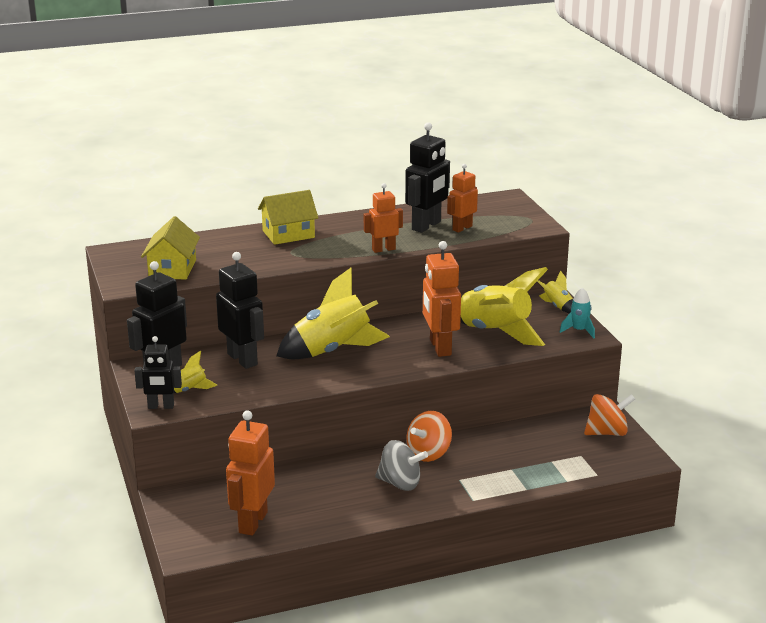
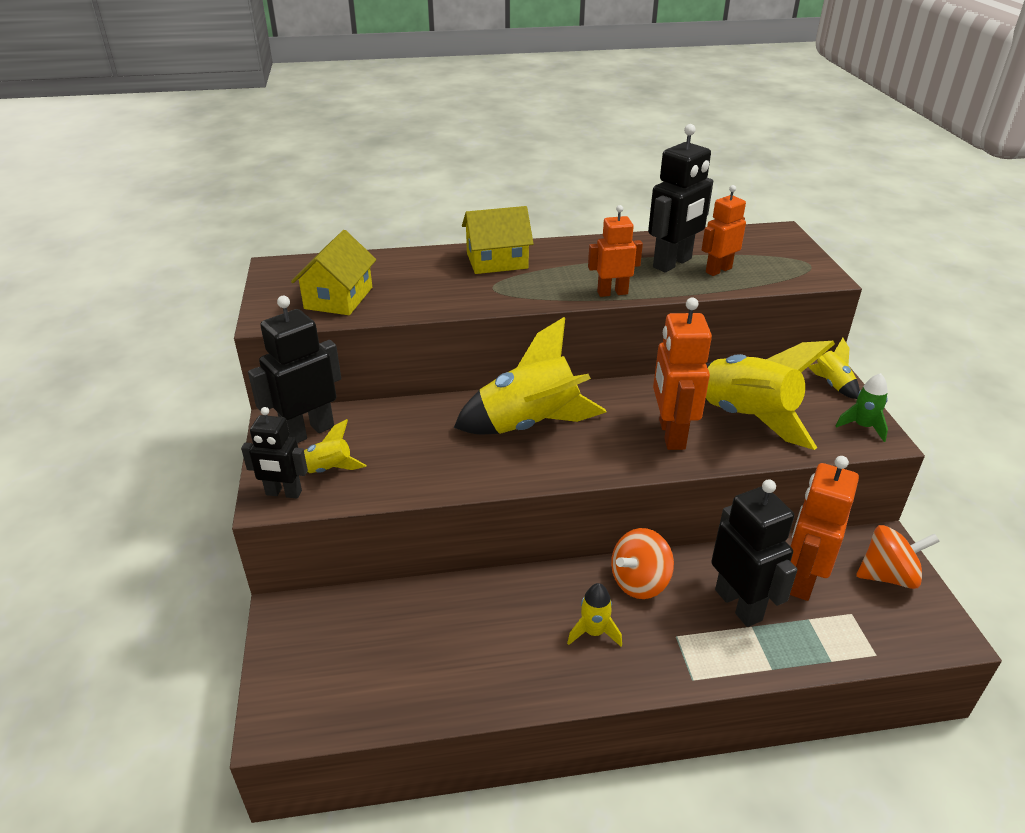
camera: 10 degrees right, 10 degrees up
black robot [216,252,264,369] -> black robot moved to [711,479,797,627]
orange robot [226,410,275,535] -> orange robot moved to [790,456,859,601]
grey spinning top [375,440,428,491] -> yellow rocket [567,583,622,647]
turquoise rocket [560,288,595,339] -> green rocket [836,373,888,442]

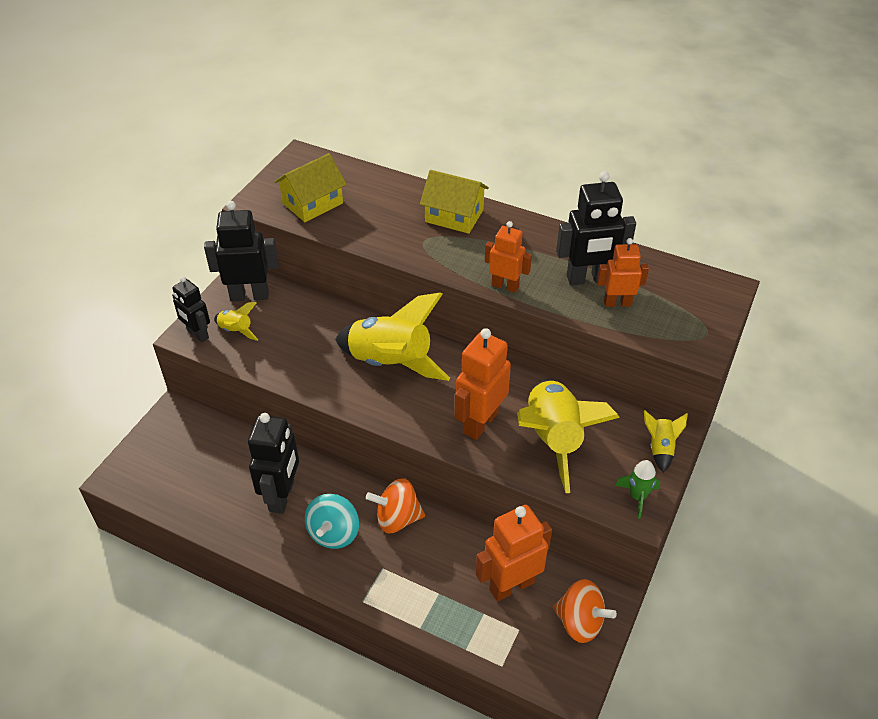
camera: 35 degrees right, 10 degrees up
yellow rocket [567,583,622,647] -> turquoise spinning top [305,494,359,549]
black robot [711,479,797,627] -> black robot moved to [248,413,299,514]

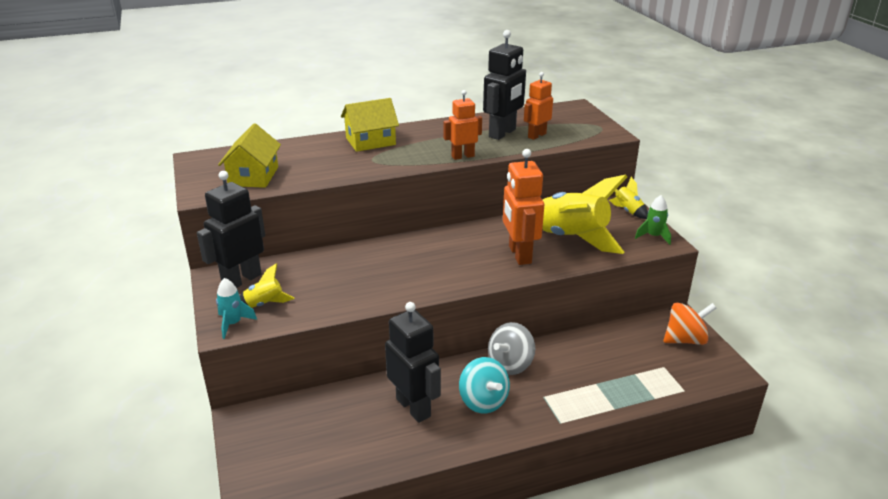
camera: 45 degrees left, 15 degrees down
black robot [172,276,210,342] -> turquoise rocket [216,278,257,339]
yellow rocket [335,292,450,381] -> none
orange spinning top [366,478,425,533] -> grey spinning top [488,322,535,375]
orange robot [476,505,552,601] -> none

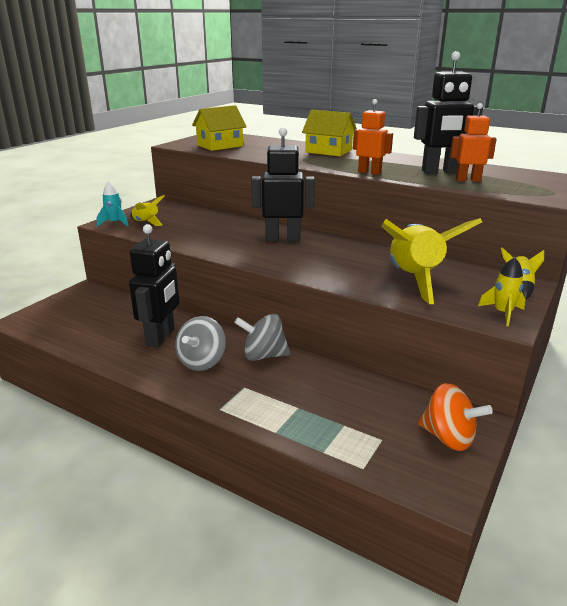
camera: 50 degrees right, 5 degrees down
black robot [197,171,265,288] -> black robot moved to [251,127,315,242]
turquoise spinning top [459,357,510,413] -> grey spinning top [175,316,226,371]
orange robot [503,149,544,265] -> none
green rocket [635,195,671,245] -> yellow rocket [478,257,525,326]

